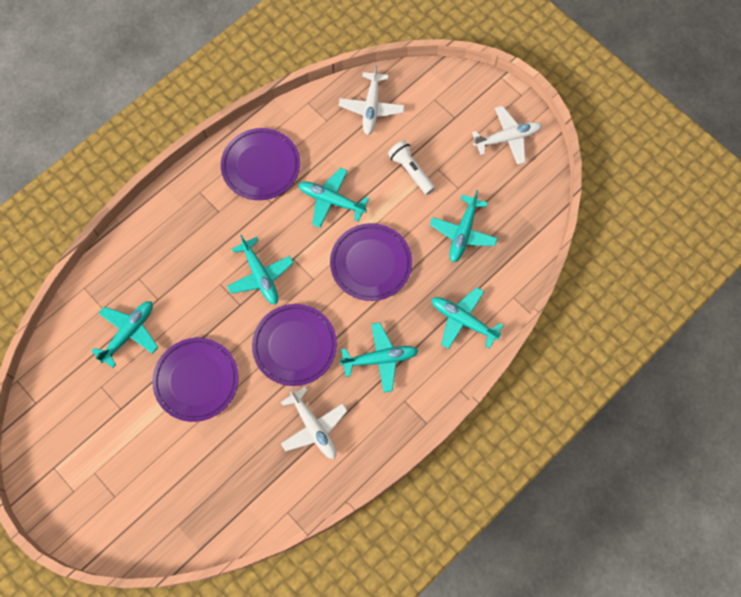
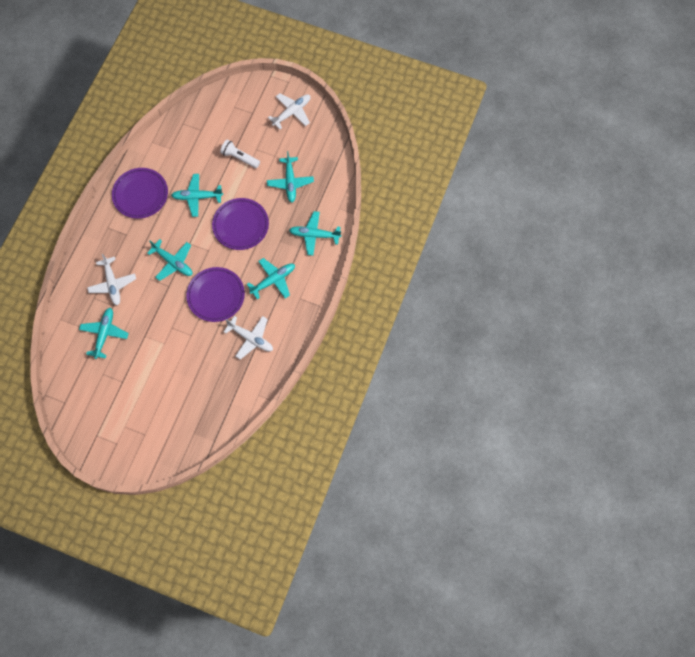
camera: 25 degrees left, 0 degrees up
purple plate [152,338,239,422] -> none
white plane [339,64,405,135] -> white plane moved to [87,254,136,306]

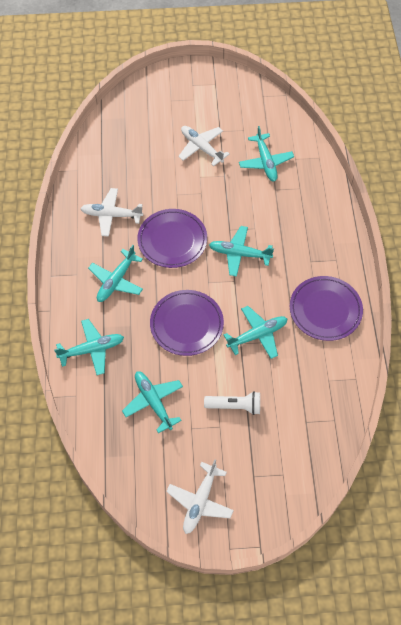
camera: 155 degrees right, 10 degrees down
white plane [87,254,136,306] -> white plane moved to [178,126,229,166]

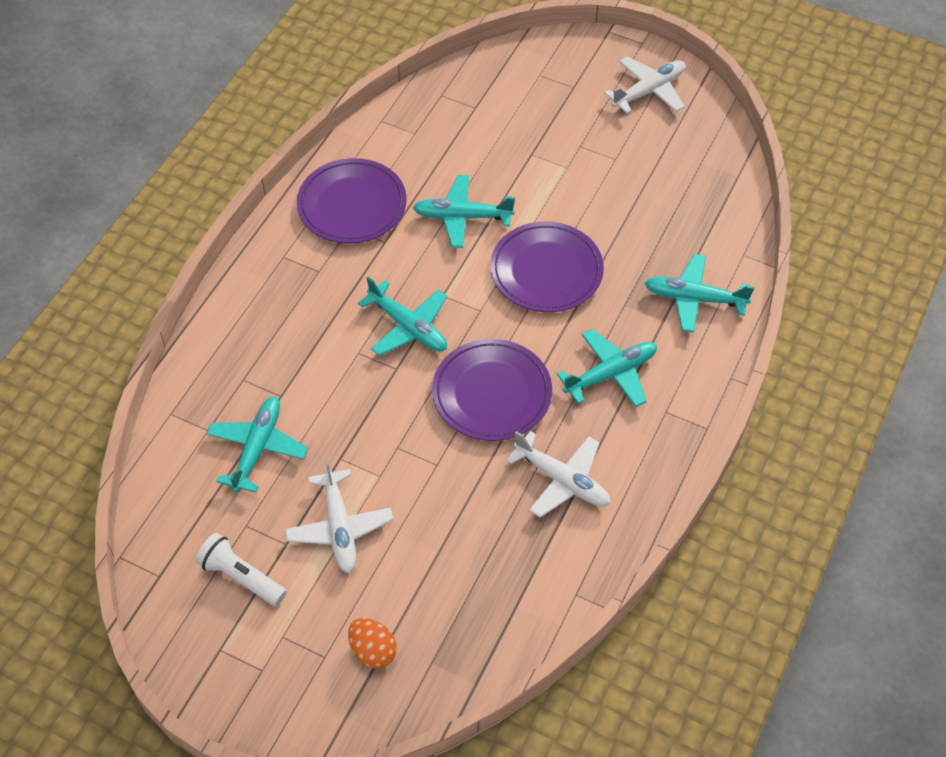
camera: 150 degrees left, 5 degrees down
turquoise plane [122,371,183,433] -> none
white flashlight [204,391,260,415] -> white flashlight moved to [195,533,287,606]
none -> orange egg [348,618,397,668]

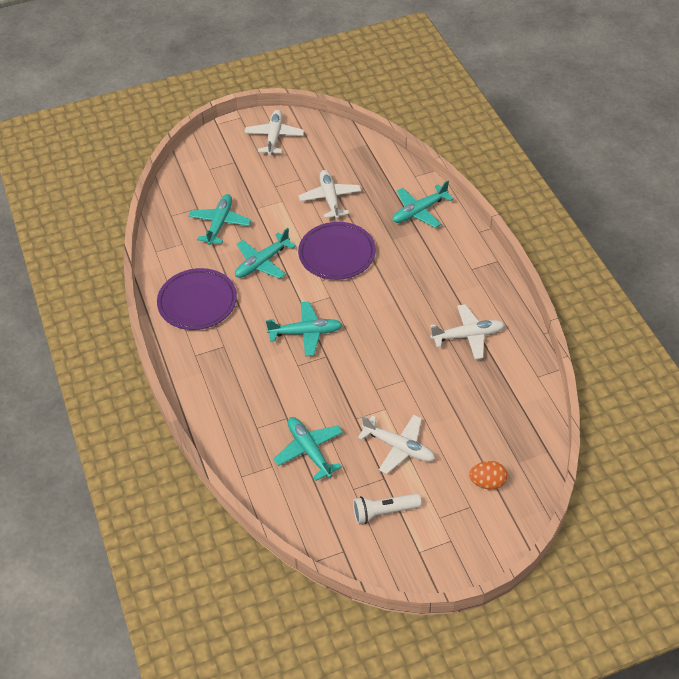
camera: 45 degrees left, 5 degrees down
purple plate [432,339,552,441] -> none
turquoise plane [557,329,657,407] -> turquoise plane moved to [188,194,251,245]
none -> white plane [298,170,361,219]

